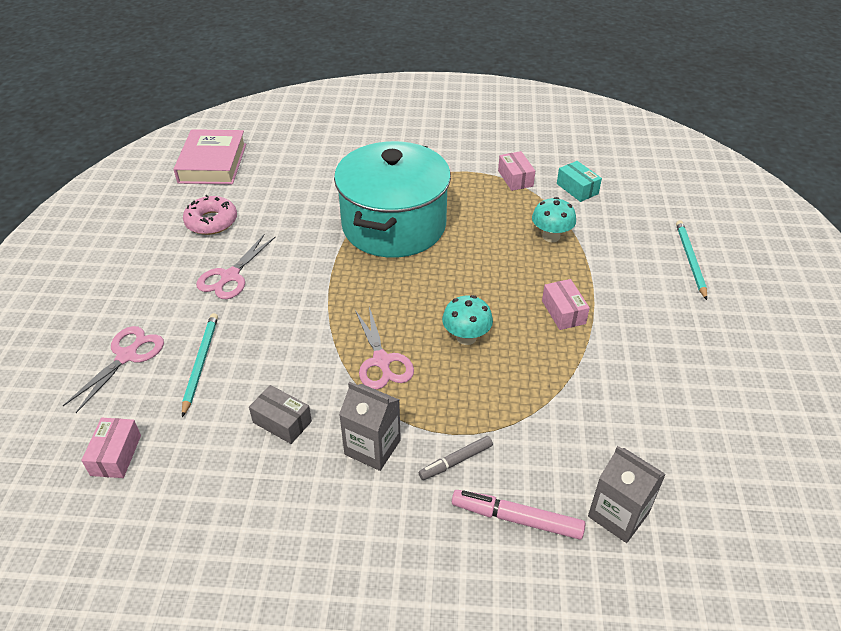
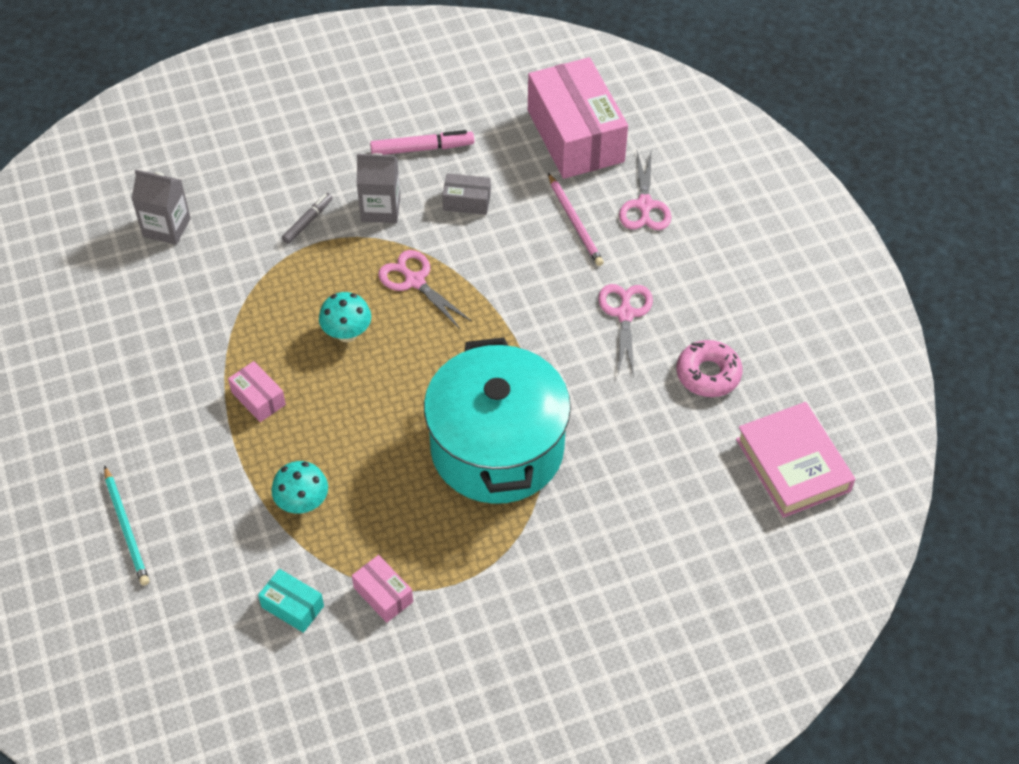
camera: 155 degrees right, 10 degrees up
pink box [81,418,141,478] -> pink box [528,57,628,179], size x2.33
turquoise pencil [182,313,218,417] -> pink pencil [548,173,604,266]
pink marker [452,490,586,540] -> pink marker moved to [370,130,474,155]

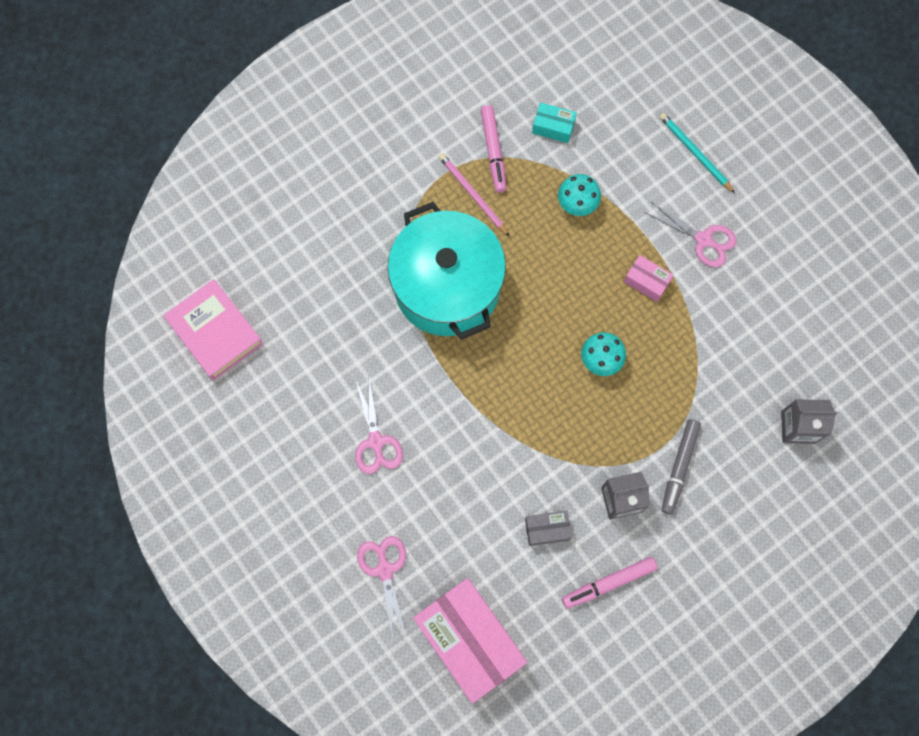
camera: 165 degrees right, 20 degrees up
grey marker [282,193,333,244] -> grey marker [661,419,701,515], size x1.51
pink box [352,555,413,623] -> pink marker [481,105,507,193]
pink scissors [378,250,472,329] -> pink scissors moved to [644,202,737,267]
pink pencil [548,173,604,266] -> pink pencil moved to [439,153,510,237]
pink donut [676,340,743,397] -> none

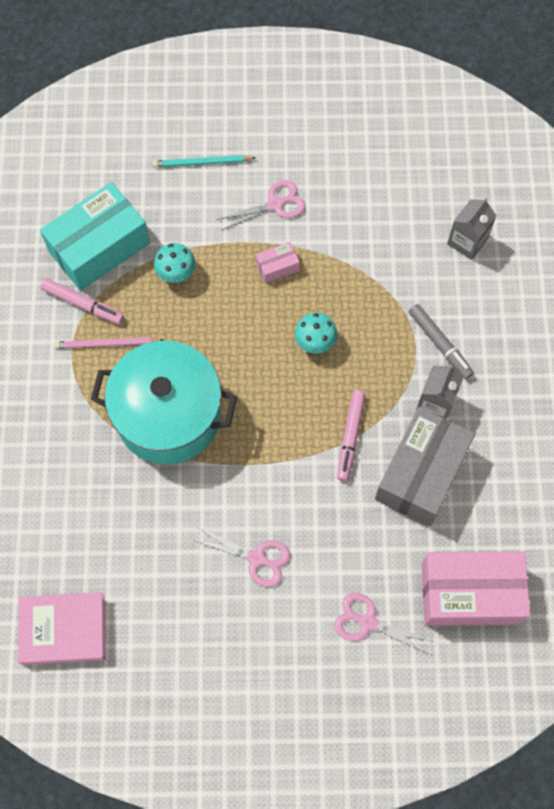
camera: 55 degrees left, 5 degrees down
grey box [525,511,572,546] -> grey box [375,407,475,526], size x2.33
turquoise box [532,102,577,143] -> turquoise box [40,182,150,291], size x2.33
pink marker [562,557,658,609] -> pink marker moved to [337,390,365,481]

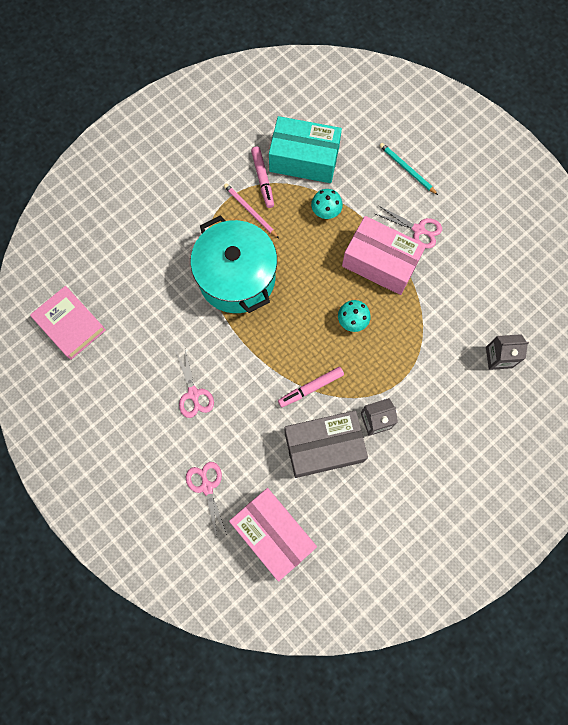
camera: 50 degrees right, 5 degrees up
pink box [256,242,300,283] -> pink box [342,216,426,295], size x2.33
grey marker [409,304,474,379] -> none

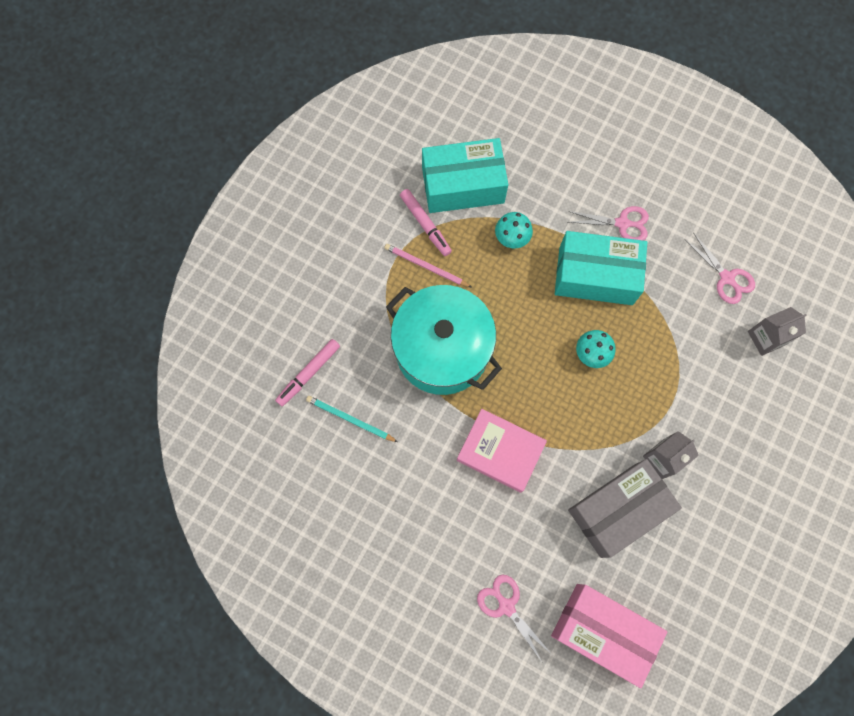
camera: 20 degrees left, 0 degrees up
pink book [30,286,106,360] -> pink book moved to [457,409,547,493]
pink scissors [175,346,214,418] -> pink scissors moved to [685,232,755,304]
pink marker [278,367,344,407] -> pink marker moved to [275,339,340,406]
pink box [342,216,426,295] -> turquoise box [555,231,647,305]
turquoise pencil [379,143,438,195] -> turquoise pencil moved to [306,396,398,442]

